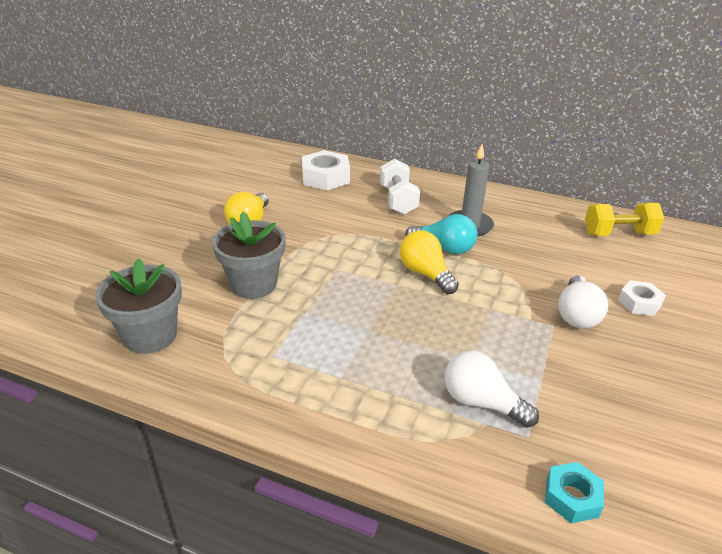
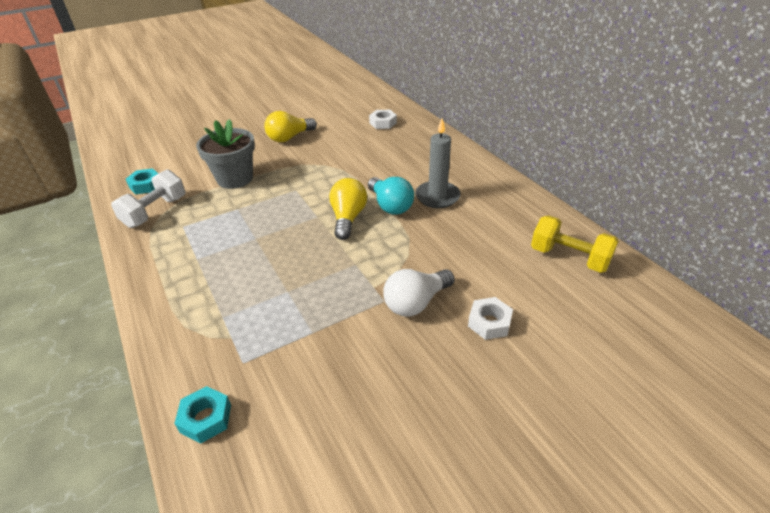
camera: 40 degrees right, 5 degrees up
grey flower pot [95,258,182,354] -> turquoise nut [126,168,158,194]
white nut [302,150,350,190] -> white nut [369,110,397,129], size x0.59
white dumbbell [380,159,420,215] -> white dumbbell moved to [111,169,185,228]
white light bulb [444,351,539,428] -> none

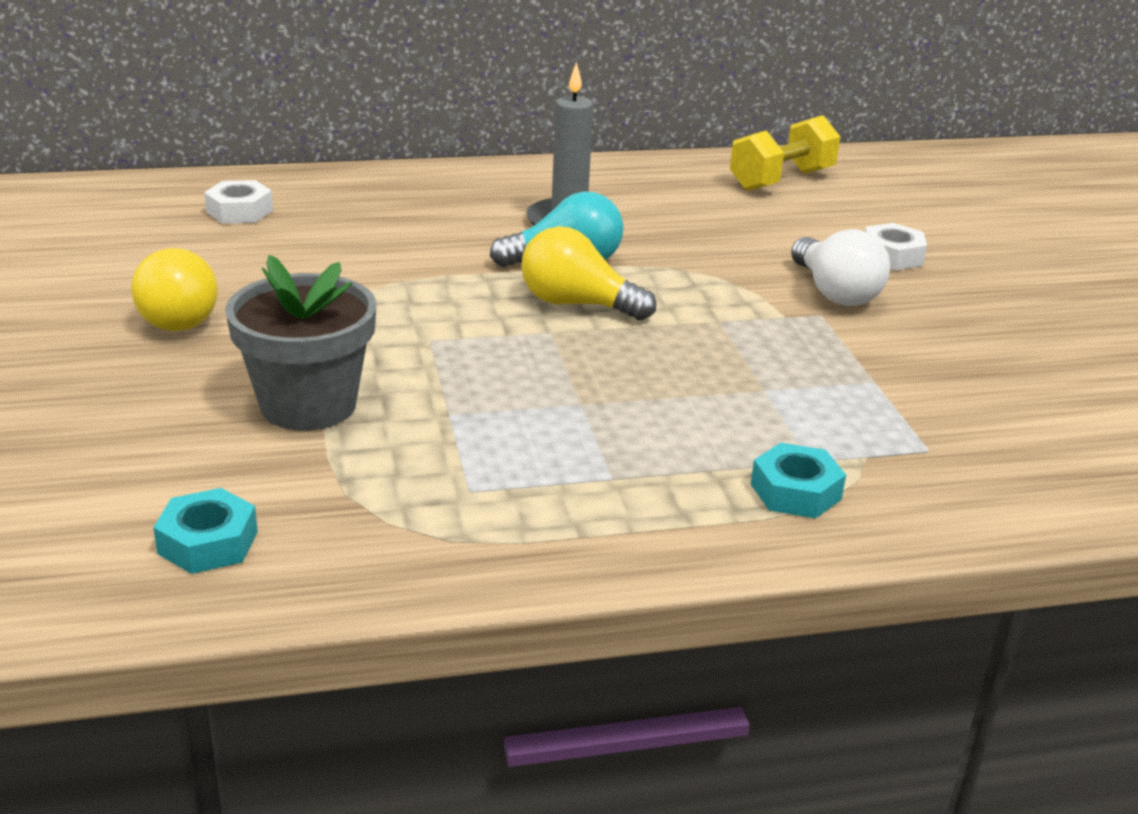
camera: 75 degrees left, 10 degrees down
white dumbbell [111,169,185,228] -> none
turquoise nut [174,386,231,443] -> turquoise nut moved to [751,443,846,518]

